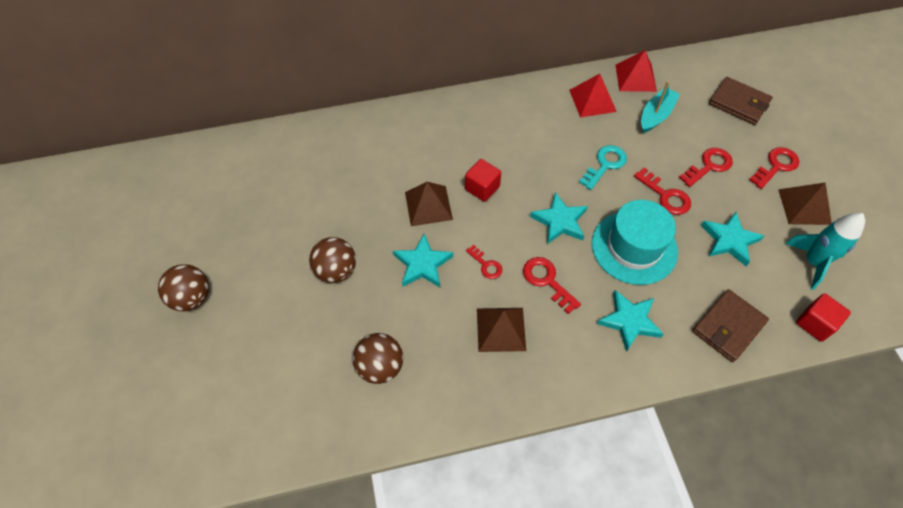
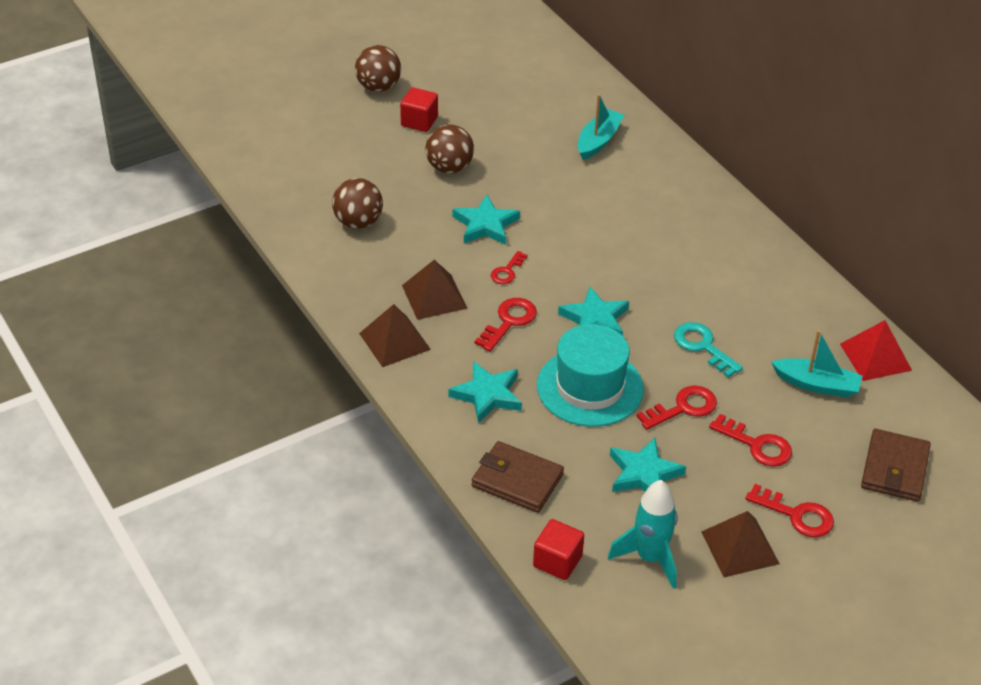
camera: 70 degrees right, 15 degrees down
brown pyramid [405,182,453,226] -> brown pyramid moved to [359,304,431,367]
red cube [465,159,501,202] -> red cube moved to [400,87,438,132]
red pyramid [569,74,617,117] -> none
turquoise key [579,145,627,190] -> turquoise key turned 150 degrees counterclockwise [674,322,743,378]
red key [634,167,691,215] -> red key turned 150 degrees counterclockwise [636,386,717,430]
none -> turquoise boat [578,94,624,160]

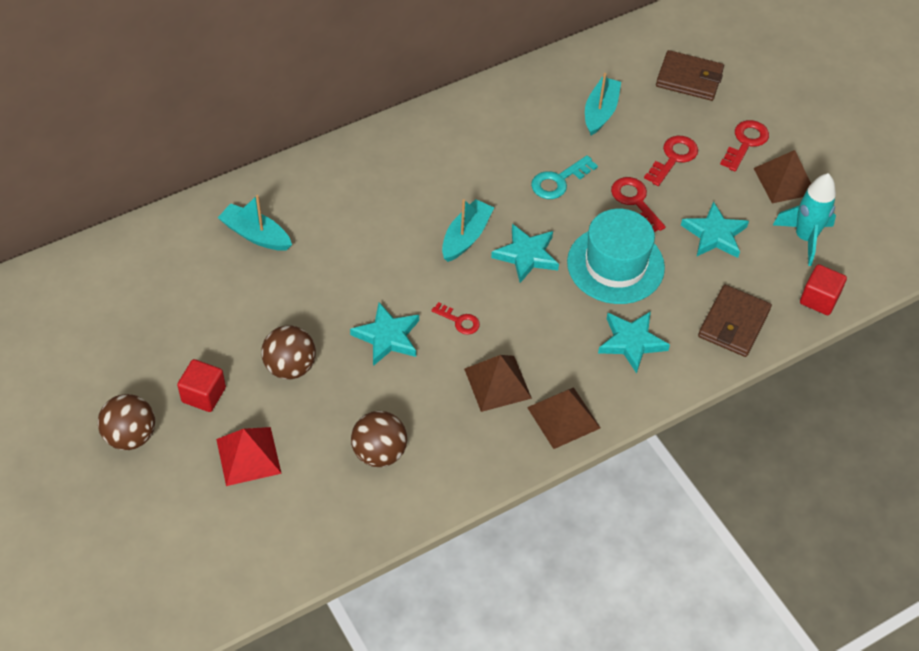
camera: 90 degrees left, 10 degrees up
red key [475,298,537,352] -> none
red pyramid [840,320,912,381] -> red pyramid moved to [216,427,282,486]
none -> turquoise boat [442,199,494,262]

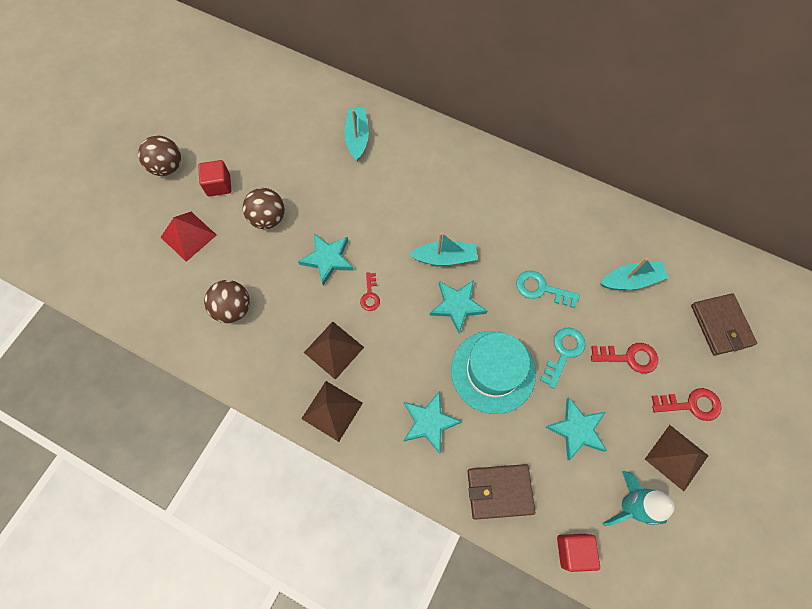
camera: 60 degrees right, 15 degrees up
red key [611,177,666,232] -> turquoise key [540,328,585,389]

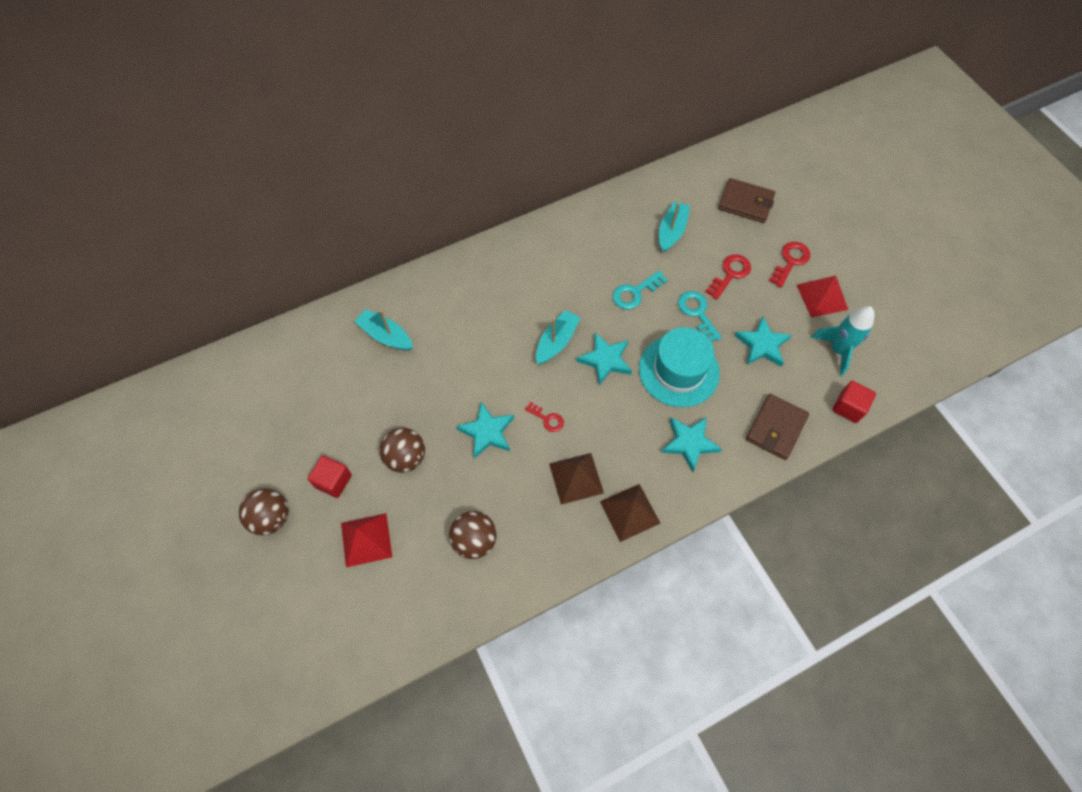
camera: 55 degrees left, 5 degrees down
brown pyramid [645,425,709,491] -> red pyramid [797,276,848,318]

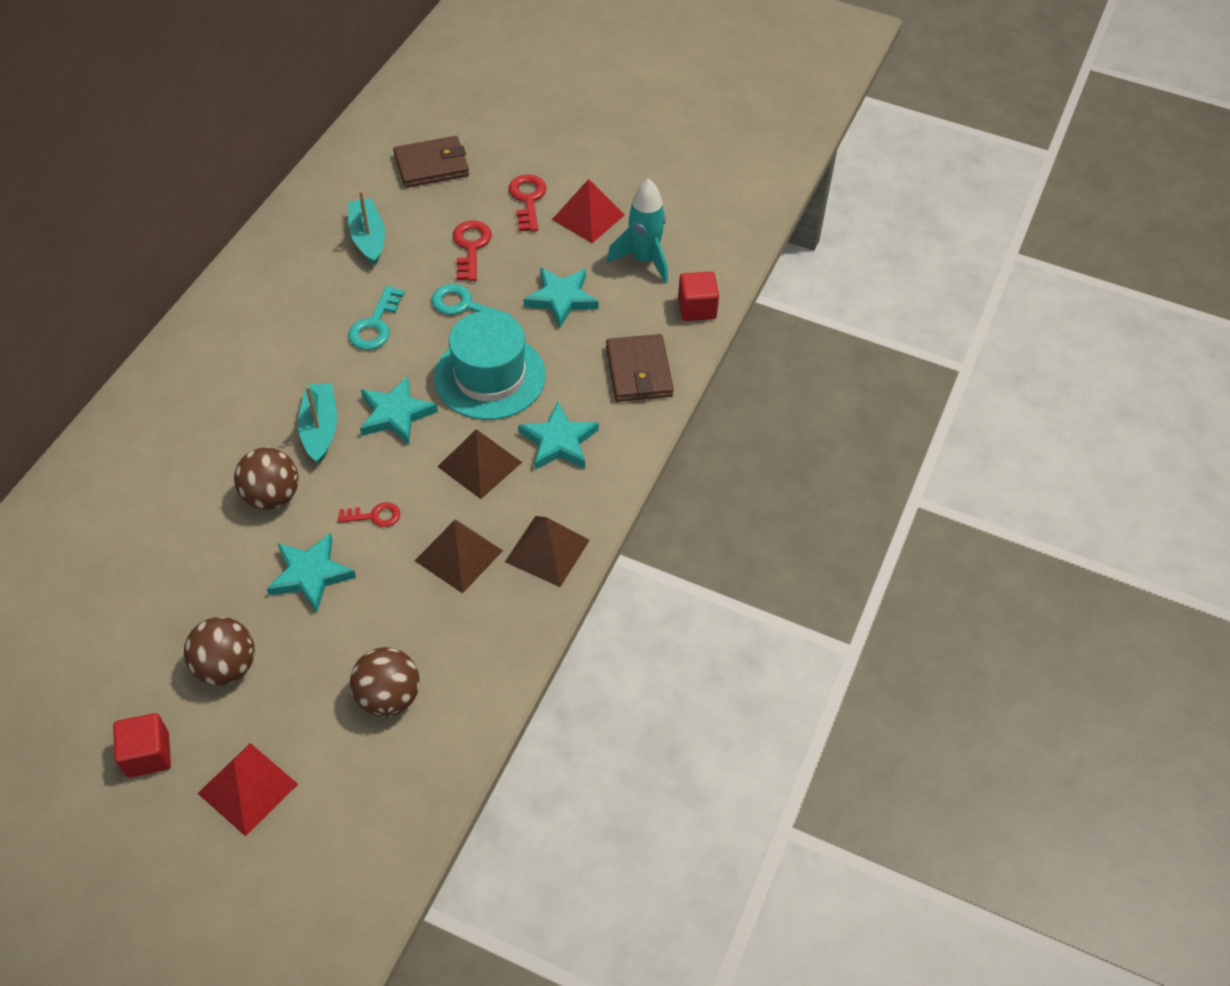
camera: 40 degrees left, 10 degrees down
brown ball [239,488,289,535] -> brown ball moved to [234,447,299,510]
turquoise boat [354,309,413,351] -> none
none -> brown pyramid [438,429,522,499]

